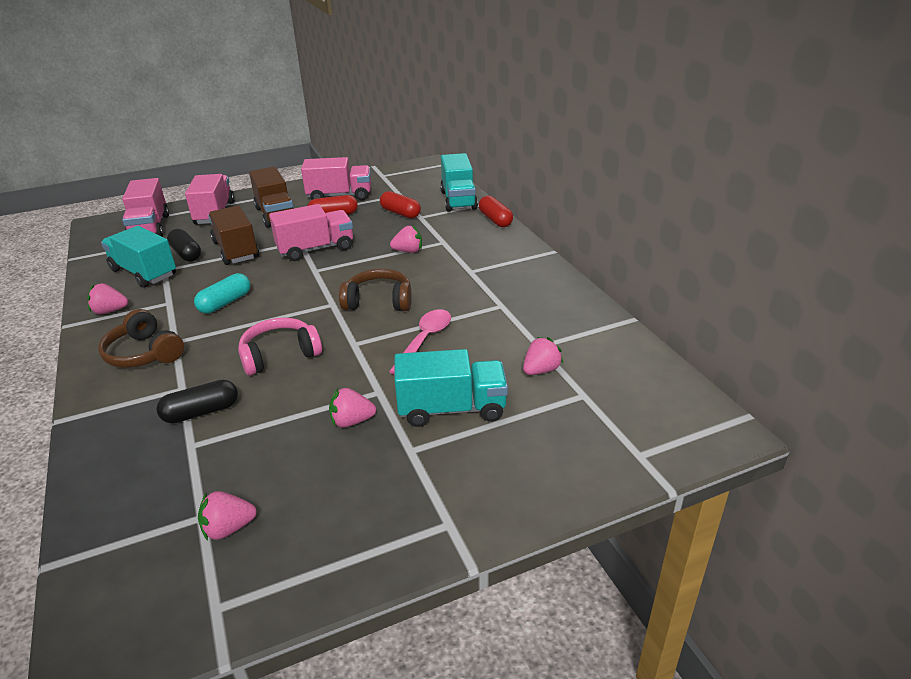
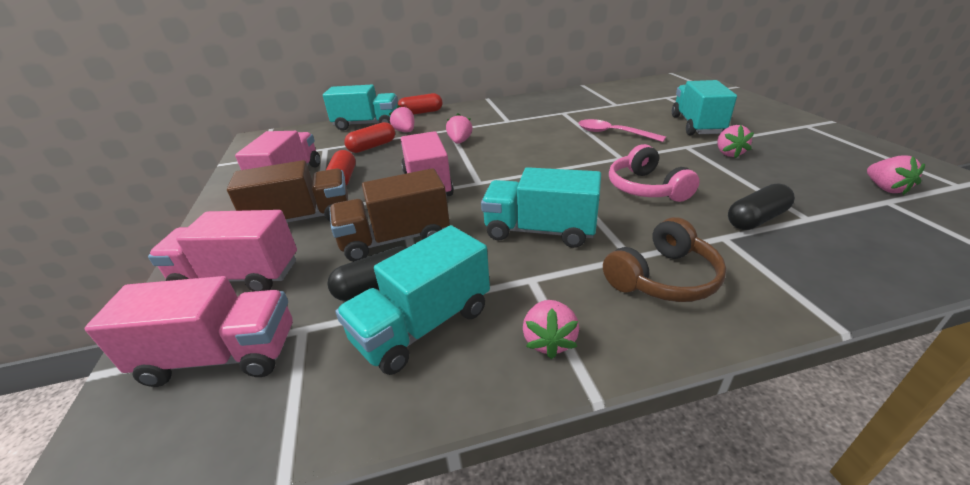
camera: 80 degrees left, 0 degrees up
black capsule [156,380,238,423] -> black capsule turned 75 degrees clockwise [728,183,795,230]
turquoise capsule [194,273,251,313] -> turquoise truck [481,167,601,248]
brown headphones [339,269,412,311] -> none
pink strawberry [523,337,563,375] -> pink strawberry moved to [389,105,414,132]

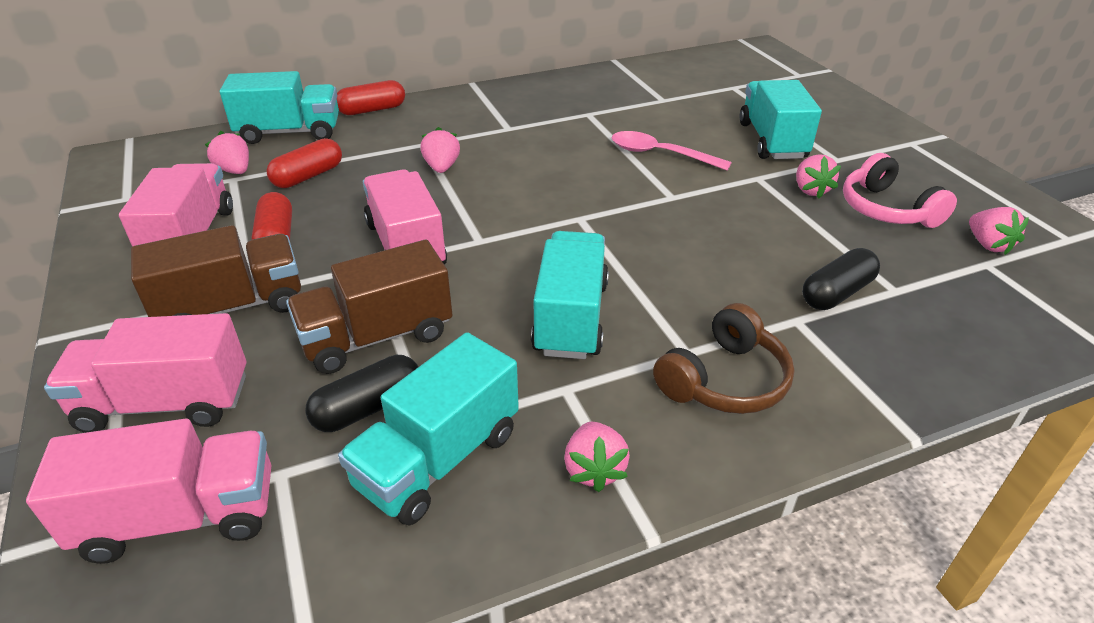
camera: 10 degrees left, 5 degrees up
pink strawberry [389,105,414,132] -> pink strawberry moved to [205,131,249,174]
turquoise truck [481,167,601,248] -> turquoise truck turned 90 degrees clockwise [531,231,609,359]
pink headphones [609,144,700,202] -> pink headphones moved to [843,153,957,228]

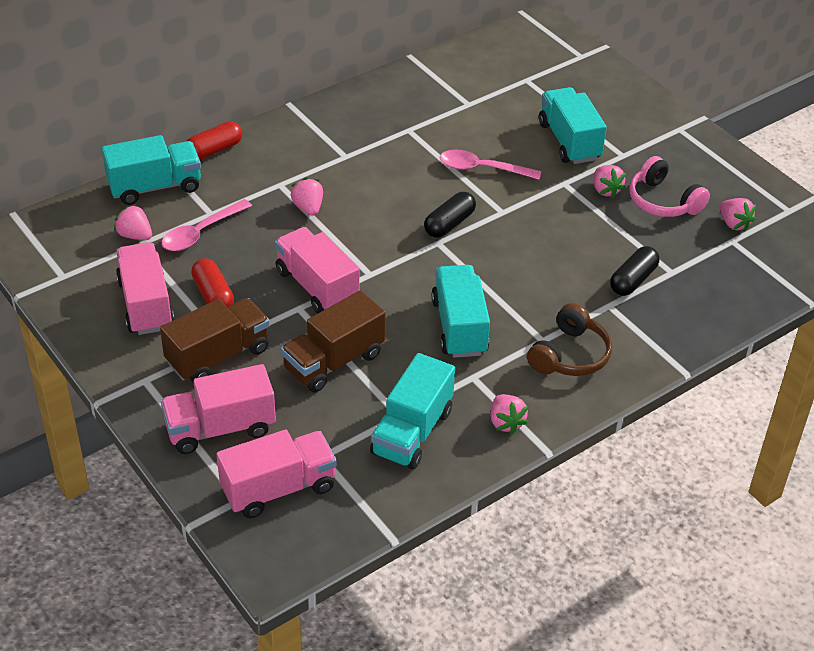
camera: 15 degrees left, 5 degrees up
red capsule [267,138,342,188] -> pink spoon [162,199,252,251]
black capsule [305,355,418,432] -> black capsule moved to [424,192,476,238]

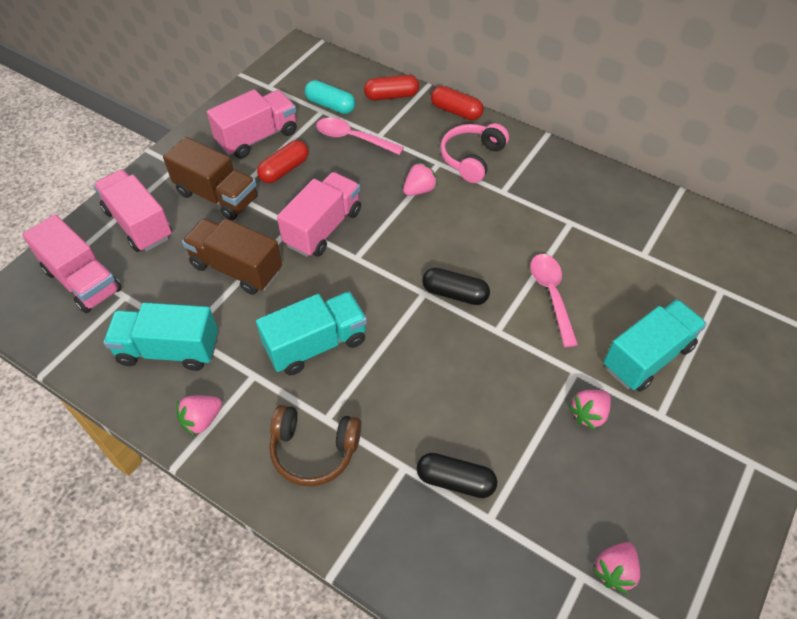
camera: 70 degrees right, 10 degrees up
turquoise truck [102,135,201,205] -> red capsule [364,75,419,101]
pink strawberry [114,204,152,240] -> turquoise capsule [305,80,355,114]
pink headphones [629,156,710,217] -> pink headphones moved to [440,123,509,183]

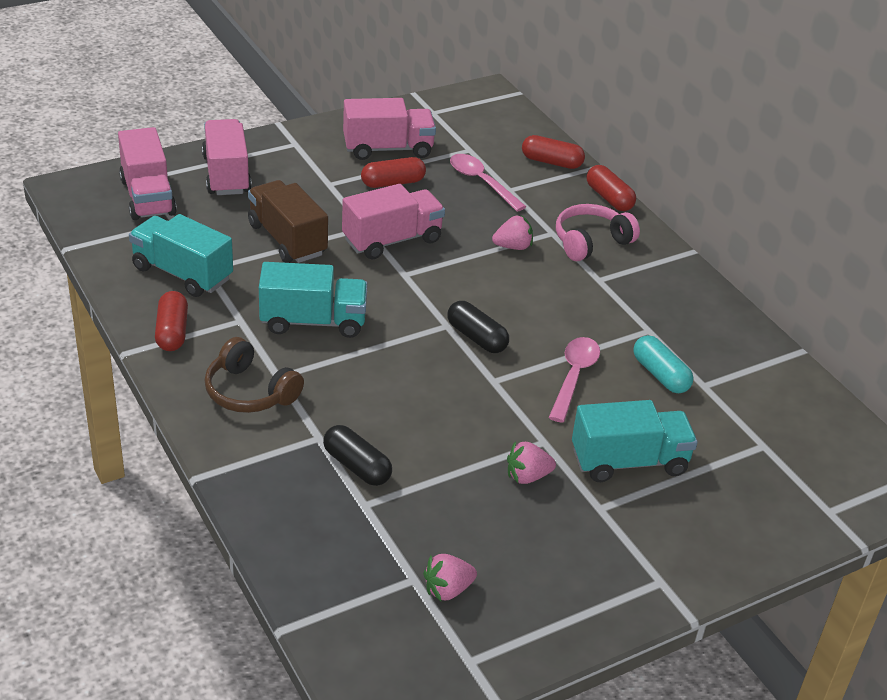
camera: 25 degrees right, 15 degrees down
brown truck [163,137,258,220] -> none
pink strawberry [176,395,222,436] -> red capsule [155,291,188,351]
turquoise capsule [305,80,355,114] -> turquoise capsule moved to [633,335,694,393]

